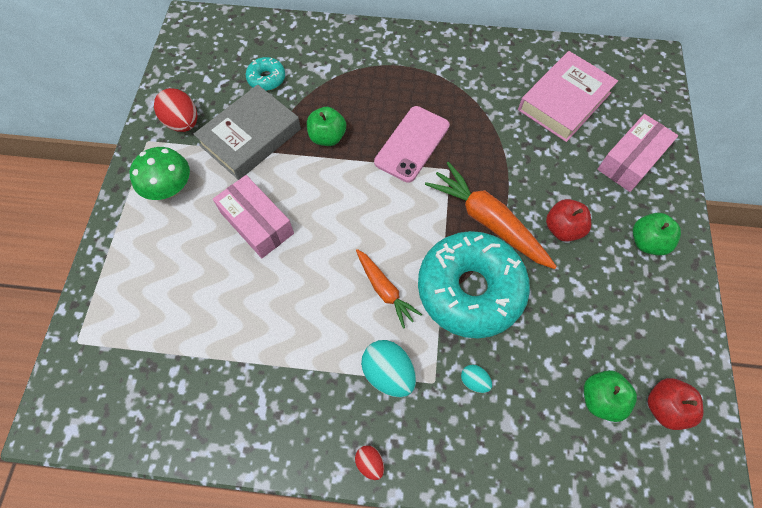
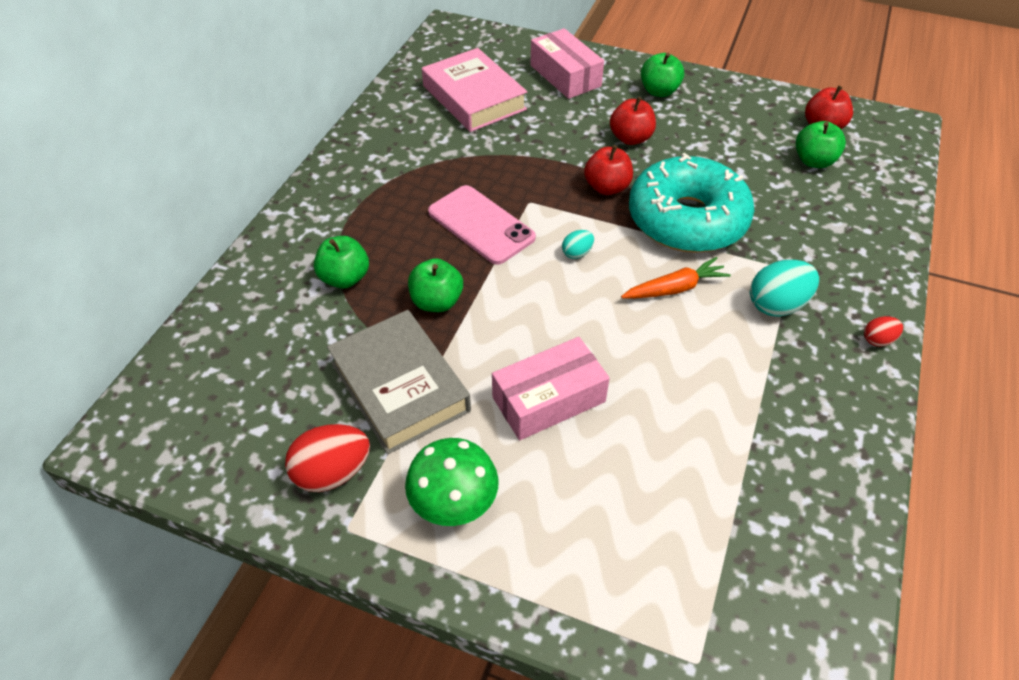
camera: 75 degrees left, 15 degrees down
turquoise donut [246,57,285,91] -> none
orange carrot [425,162,557,269] -> red apple [584,145,633,195]
turquoise egg [461,365,492,393] -> turquoise egg moved to [562,230,594,259]
none -> green apple [314,236,369,289]

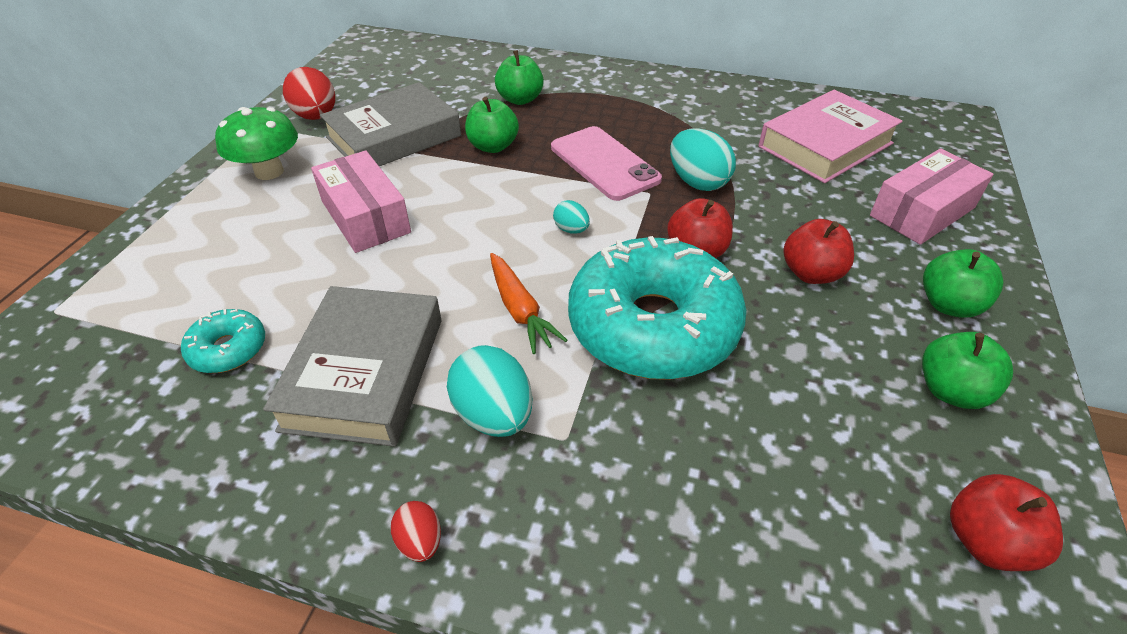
camera: 85 degrees right, 5 degrees down
pink phone [428,185,536,265] -> pink phone turned 75 degrees counterclockwise [551,126,662,201]
green apple [796,121,846,168] -> green apple moved to [922,332,1013,409]
none -> turquoise donut [181,309,265,373]
none -> grey book [263,286,442,447]
none -> turquoise egg [670,128,736,191]

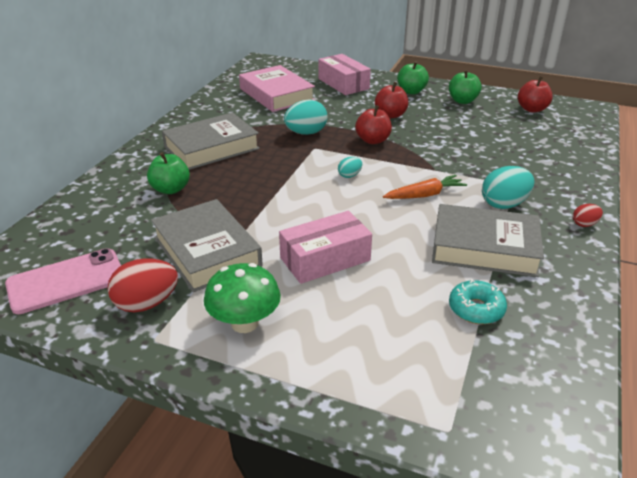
camera: 85 degrees left, 10 degrees down
green apple [465,97,519,153] -> none
pink phone [551,126,662,201] -> pink phone moved to [5,248,121,314]
turquoise donut [568,236,747,380] -> none
none -> grey book [162,112,260,170]

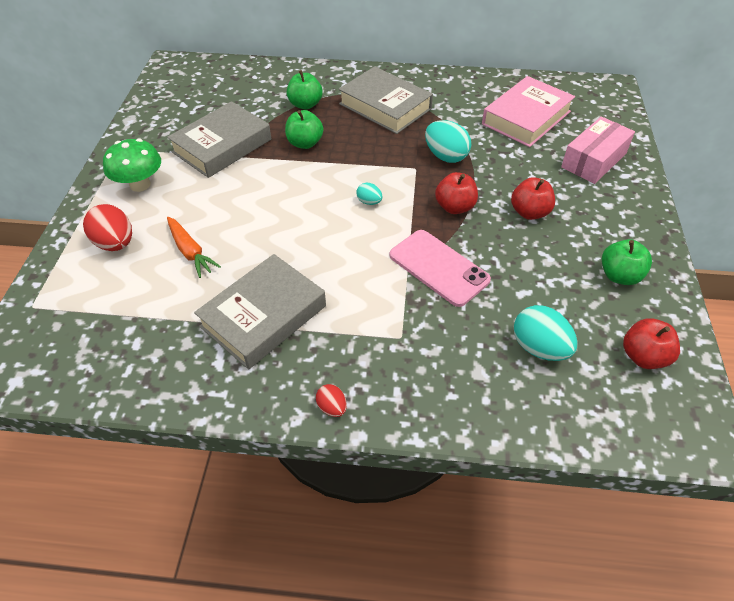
camera: 75 degrees right, 15 degrees up
pink phone [5,248,121,314] -> pink phone moved to [390,230,491,307]
red egg [107,258,178,312] -> red egg moved to [83,204,132,251]
pink box [279,211,372,284] -> none
orange carrot [383,175,467,199] -> orange carrot moved to [167,217,221,278]
green apple [397,61,429,94] -> green apple moved to [285,110,323,149]
grey book [432,204,544,277] -> grey book turned 45 degrees clockwise [194,254,326,369]
turquoise donut [449,279,507,324] -> none
turquoise egg [482,166,534,209] -> turquoise egg moved to [514,305,578,361]

